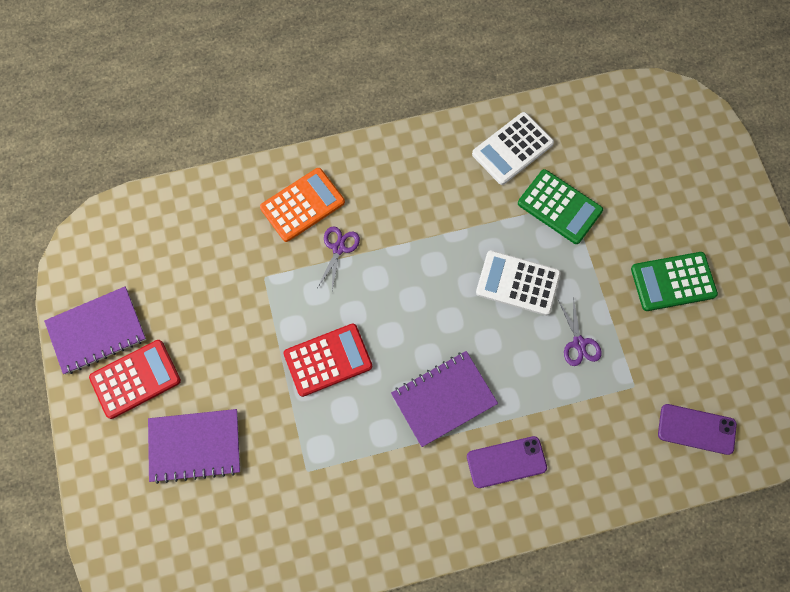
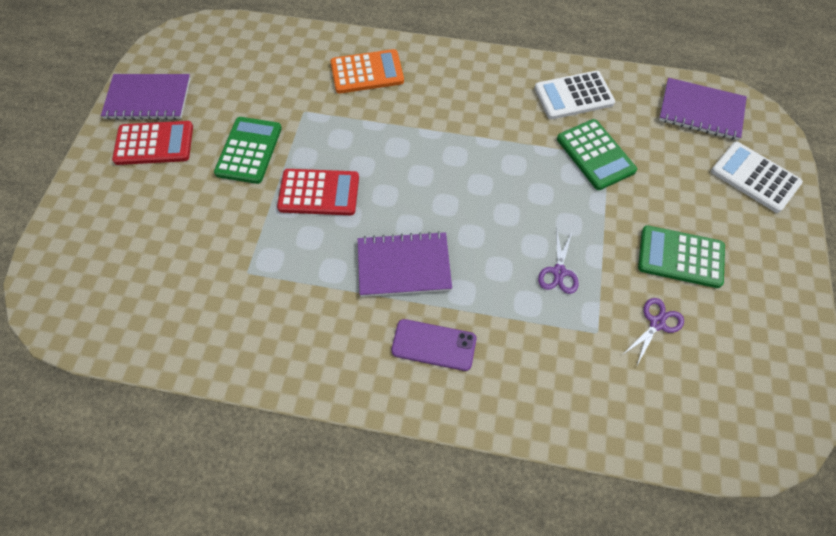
camera: 25 degrees right, 10 degrees down
purple notebook [148,409,240,484] -> purple notebook moved to [659,78,747,140]
purple scissors [318,226,360,290] -> purple scissors moved to [622,298,684,367]
white calculator [476,250,561,316] -> white calculator moved to [711,142,803,213]
purple phone [658,404,737,455] -> none
none -> green calculator [214,117,282,184]

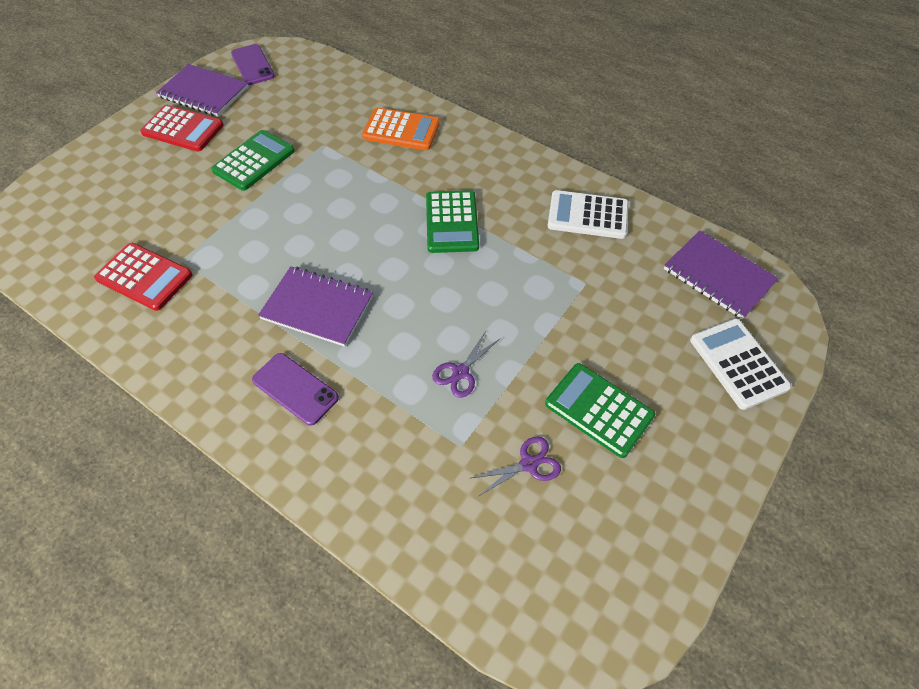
camera: 25 degrees right, 5 degrees down
red calculator [277,169,359,215] -> red calculator moved to [94,243,192,311]
green calculator [557,119,637,190] -> green calculator moved to [426,190,479,253]
none -> purple phone [231,44,275,85]

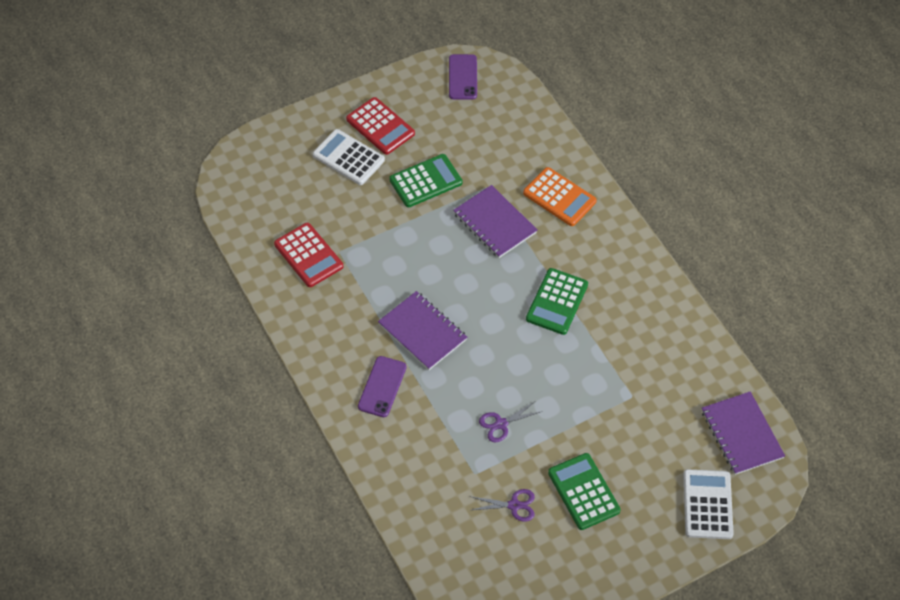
camera: 25 degrees right, 0 degrees up
purple notebook [156,64,248,117] -> purple notebook moved to [453,185,537,258]
purple phone [252,353,339,426] -> purple phone turned 45 degrees clockwise [358,356,407,417]
white calculator [548,190,629,239] -> white calculator moved to [313,129,385,185]

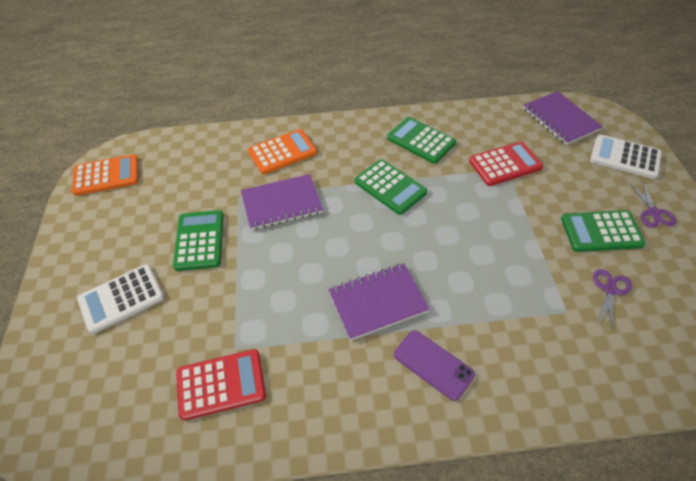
camera: 65 degrees left, 5 degrees down
red calculator [346,97,415,155] -> red calculator moved to [469,141,543,186]
purple phone [449,54,477,100] -> orange calculator [72,154,138,196]
purple scissors [479,402,543,442] -> purple scissors moved to [630,182,676,228]
purple notebook [702,391,785,475] -> purple notebook turned 60 degrees clockwise [523,91,603,145]
none -> green calculator [387,117,456,164]

